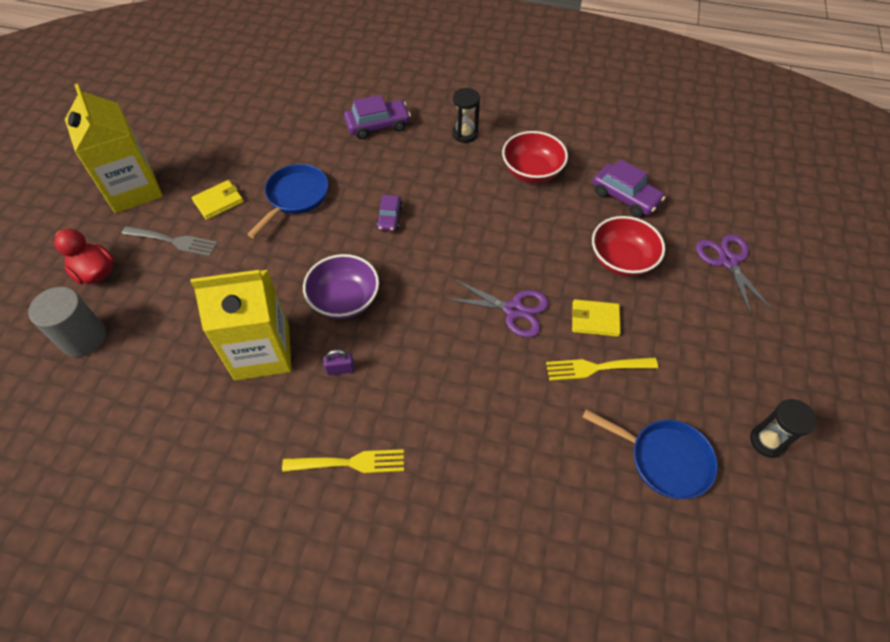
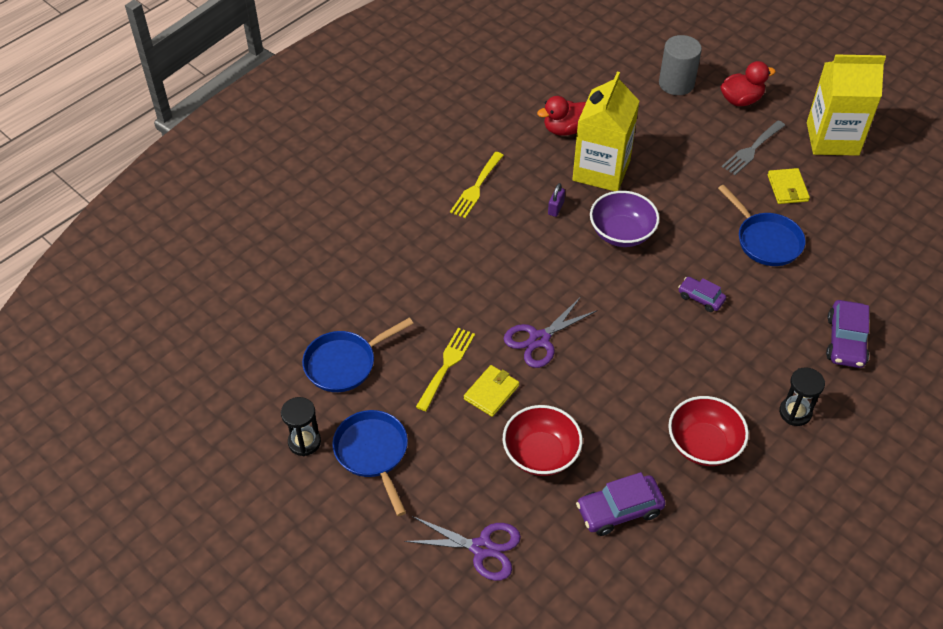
camera: 120 degrees right, 5 degrees down
none -> blue pan [332,410,408,516]
none -> red duck [537,96,586,136]

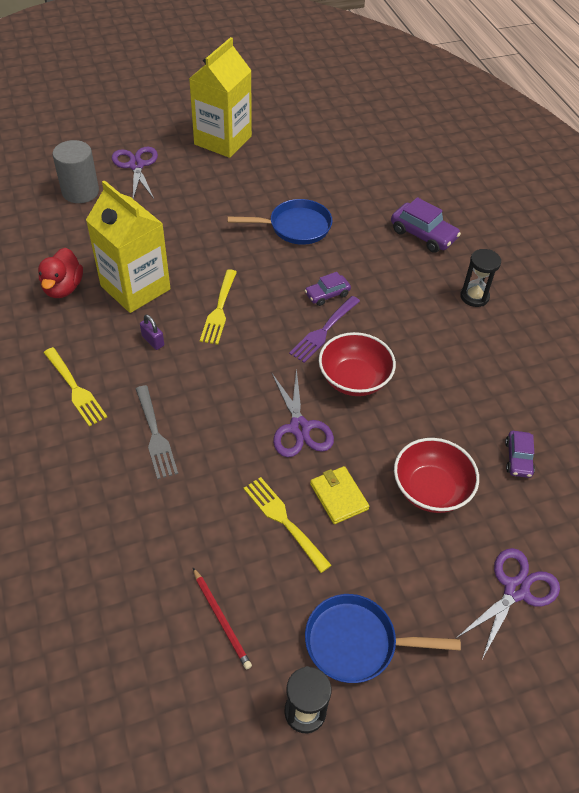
camera: 65 degrees left, 0 degrees up
blue pan [302,318,414,392] -> red pencil [193,568,252,670]
purple car [576,472,666,536] -> purple car [505,431,535,478], size x0.62
purple bowl [590,191,660,247] -> yellow fork [200,269,237,345]
red bowl [668,396,749,466] -> red bowl moved to [319,332,396,396]
red duck [720,61,776,106] -> purple scissors [112,147,158,199]
grey fork [722,120,785,175] -> grey fork moved to [136,385,178,479]
yellow wallet [767,168,810,204] -> none
none -> purple fork [289,296,360,363]

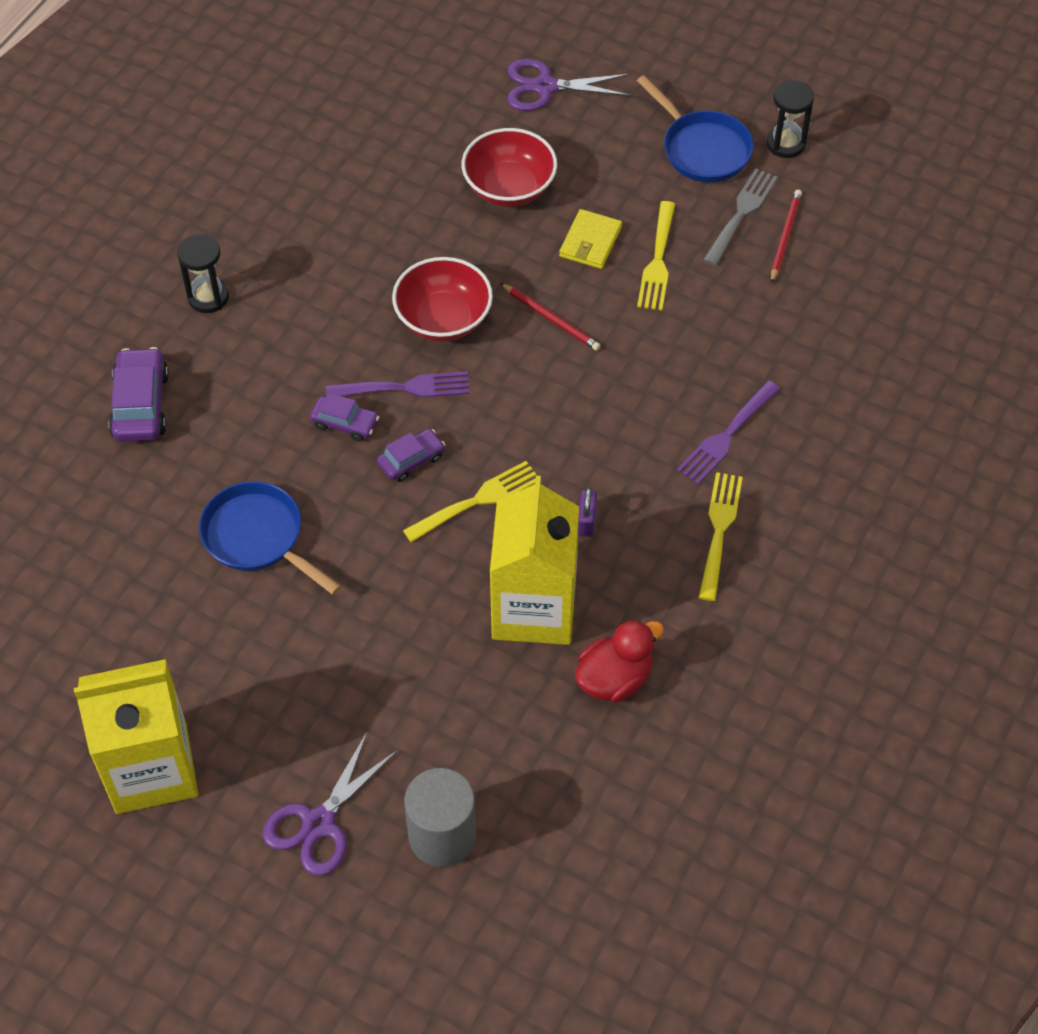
camera: 130 degrees left, 5 degrees up
grey fork [136,385,178,479] -> grey fork moved to [703,168,778,266]
purple scissors [272,368,334,457] -> red pencil [500,283,601,351]
purple car [505,431,535,478] -> purple car moved to [377,429,445,482]
none -> purple fork [677,381,780,485]

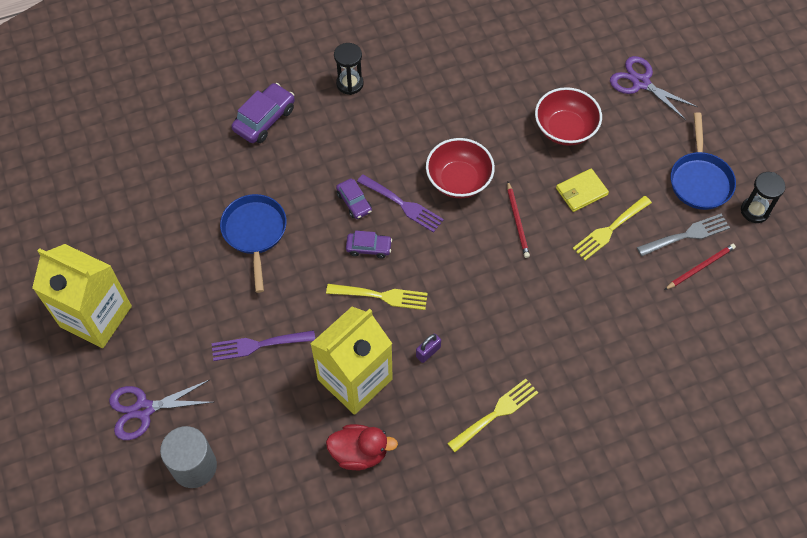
camera: 40 degrees right, 5 degrees up
purple fork [677,381,780,485] -> purple fork moved to [212,330,315,361]

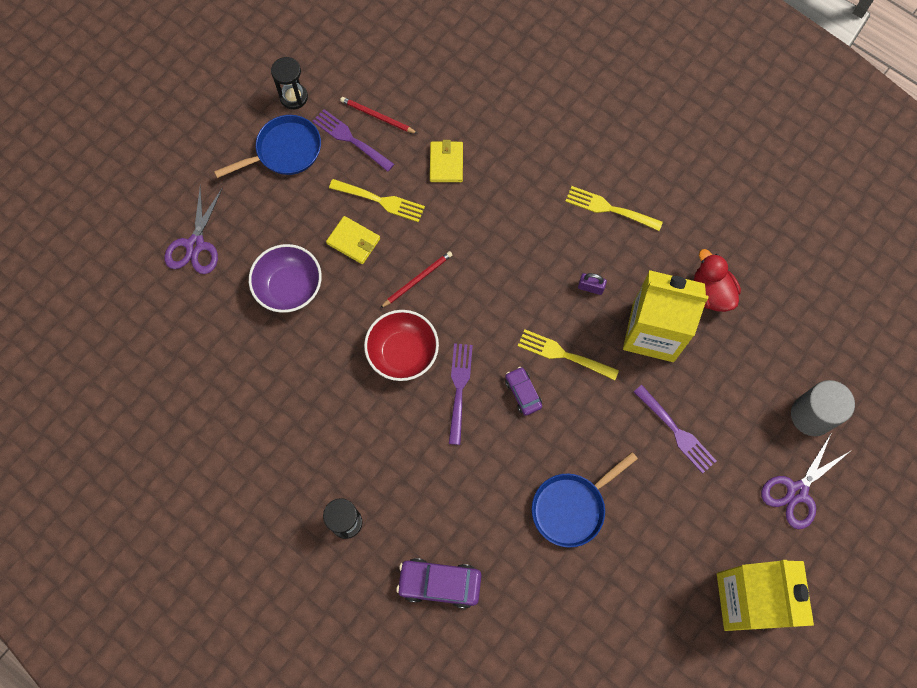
camera: 120 degrees left, 10 degrees up
purple scissors [109,380,213,440] -> purple scissors turned 90 degrees clockwise [761,434,852,529]
yellow fork [326,284,428,310] -> yellow fork turned 45 degrees counterclockwise [518,329,619,380]
purple car [336,179,372,219] -> none
red bowl [535,87,602,146] -> purple bowl [249,244,322,313]
grey fork [637,214,730,256] -> purple fork [313,109,394,172]
none -> yellow wallet [430,140,463,182]

